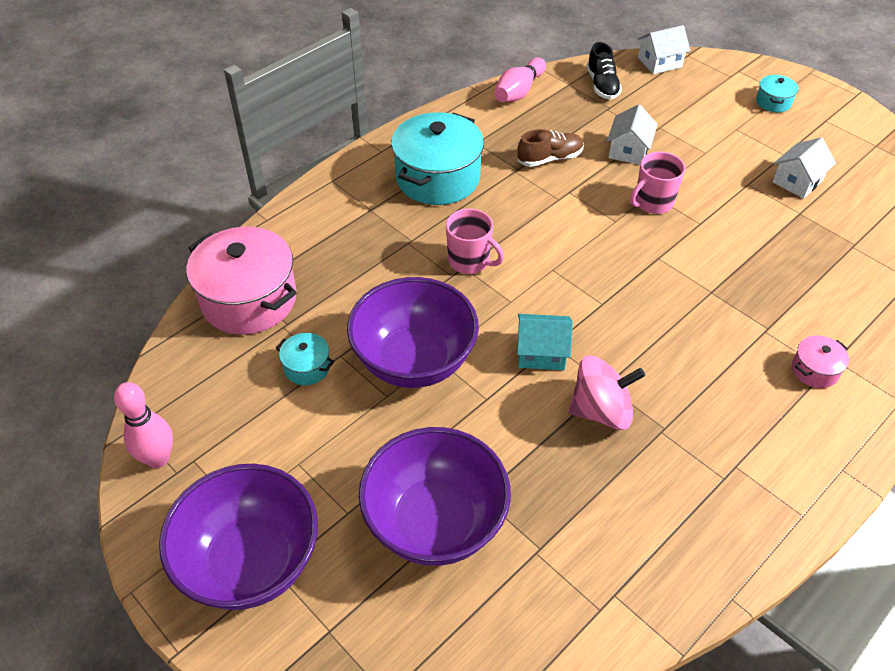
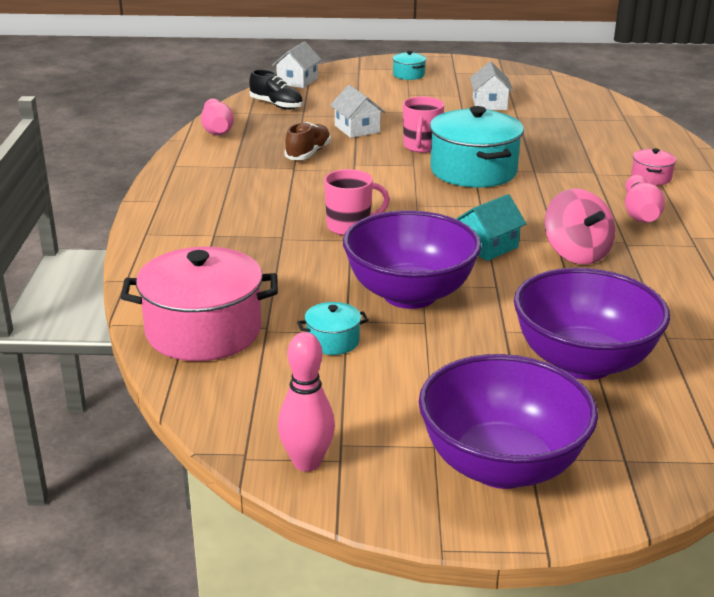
camera: 45 degrees left, 20 degrees down
turquoise pot [391,112,484,205] -> turquoise pot moved to [430,106,524,188]
pink spinning top [569,356,645,430] -> pink spinning top turned 120 degrees clockwise [544,189,615,265]
none -> pink bowling pin [625,175,665,222]

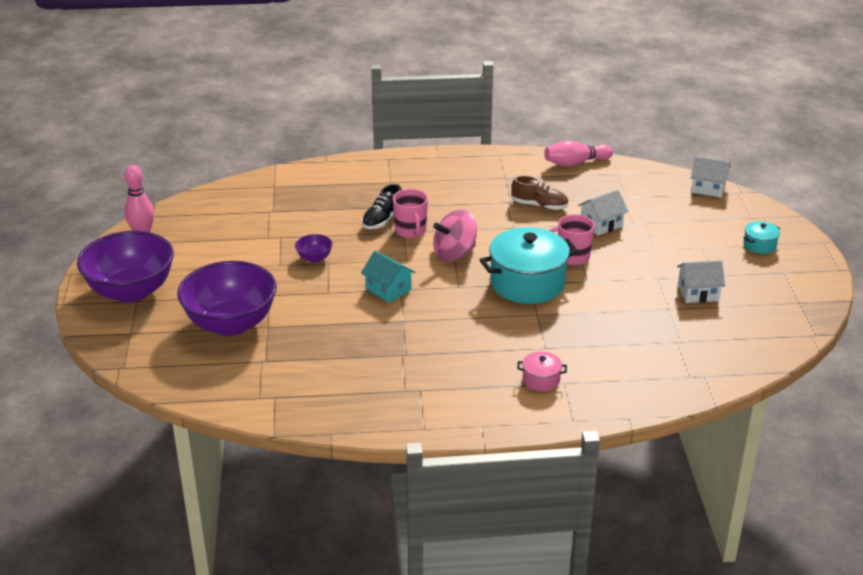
camera: 85 degrees right, 5 degrees up
pink pot [120,247,278,361] -> none
black shoe [249,69,303,109] -> black shoe moved to [362,184,402,229]
turquoise pot [297,302,368,355] -> none
purple bowl [343,210,481,309] -> purple bowl [295,234,333,263], size x0.41
pink spinning top [544,189,615,265] -> pink spinning top moved to [433,209,477,262]
pink bowling pin [625,175,665,222] -> none

